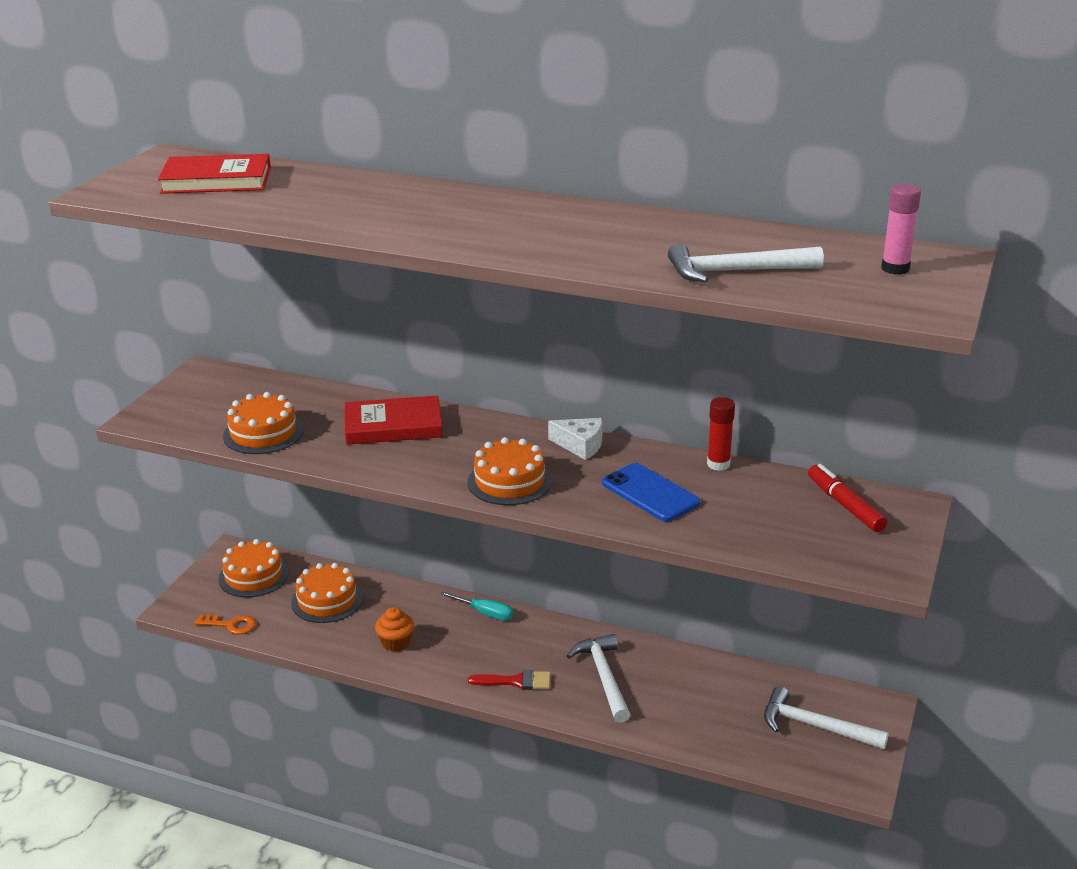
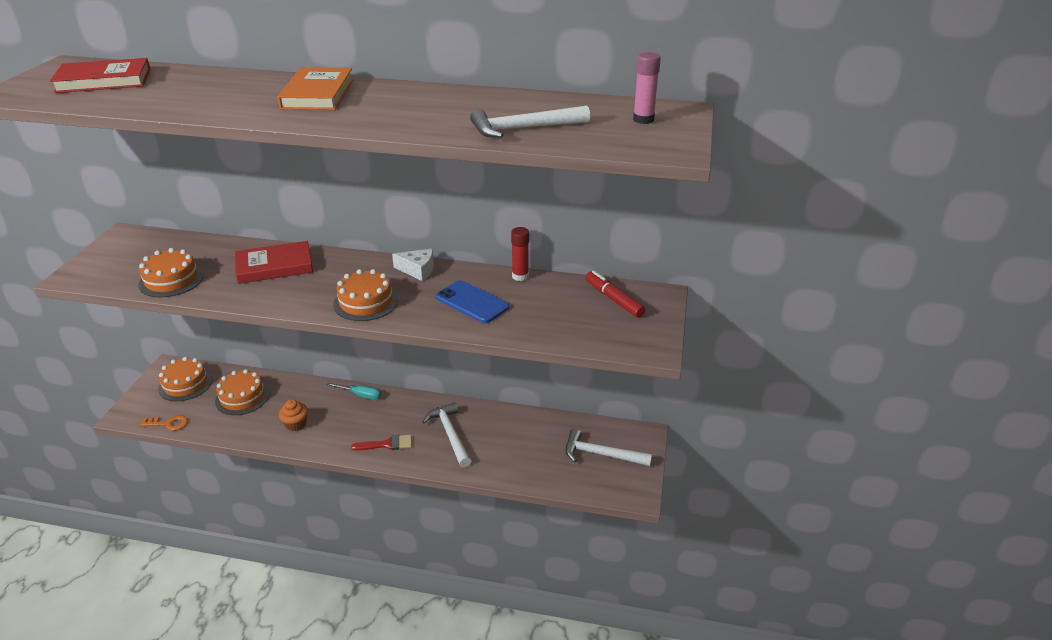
camera: 10 degrees left, 5 degrees up
none -> orange book [278,67,353,110]

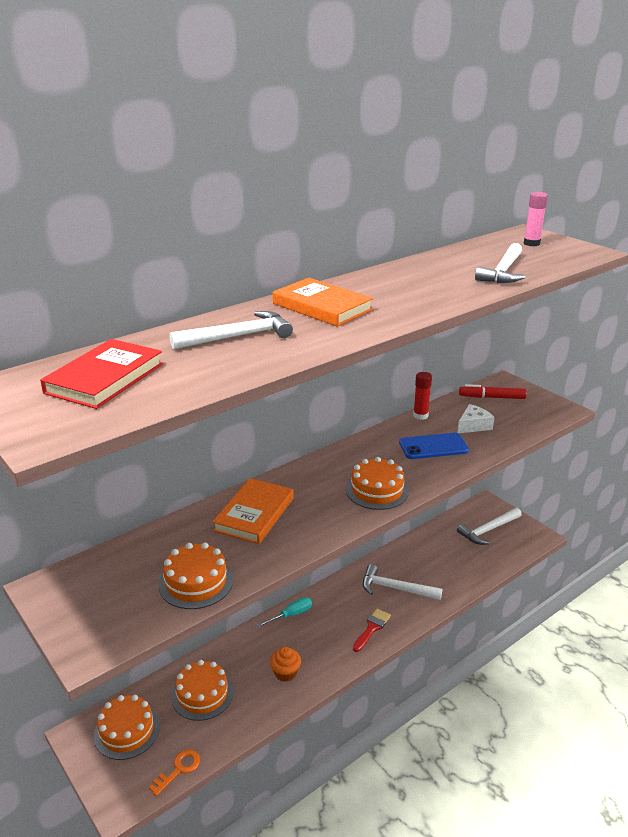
camera: 50 degrees left, 5 degrees down
red book [235,241,313,284] -> orange book [212,478,294,544]
white cheese [392,249,434,281] -> white cheese moved to [458,404,494,434]
none -> white hammer [169,311,293,350]

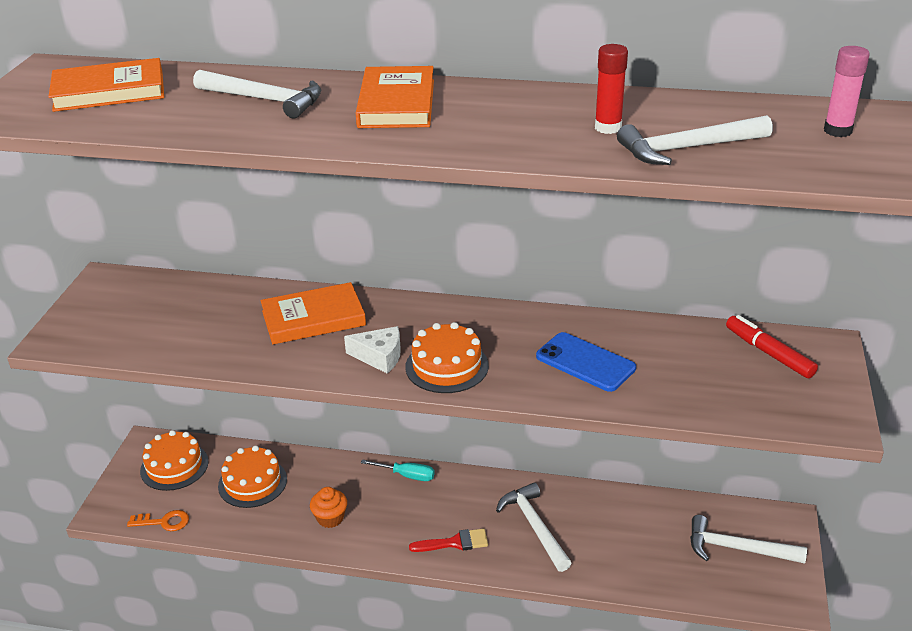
camera: 50 degrees right, 5 degrees up
red book [40,339,163,409] -> orange book [48,58,164,112]
orange cake [159,543,233,609] -> none
red glue stick [413,372,432,420] -> red glue stick moved to [595,44,628,134]
white cheese [458,404,494,434] -> white cheese moved to [344,326,401,374]

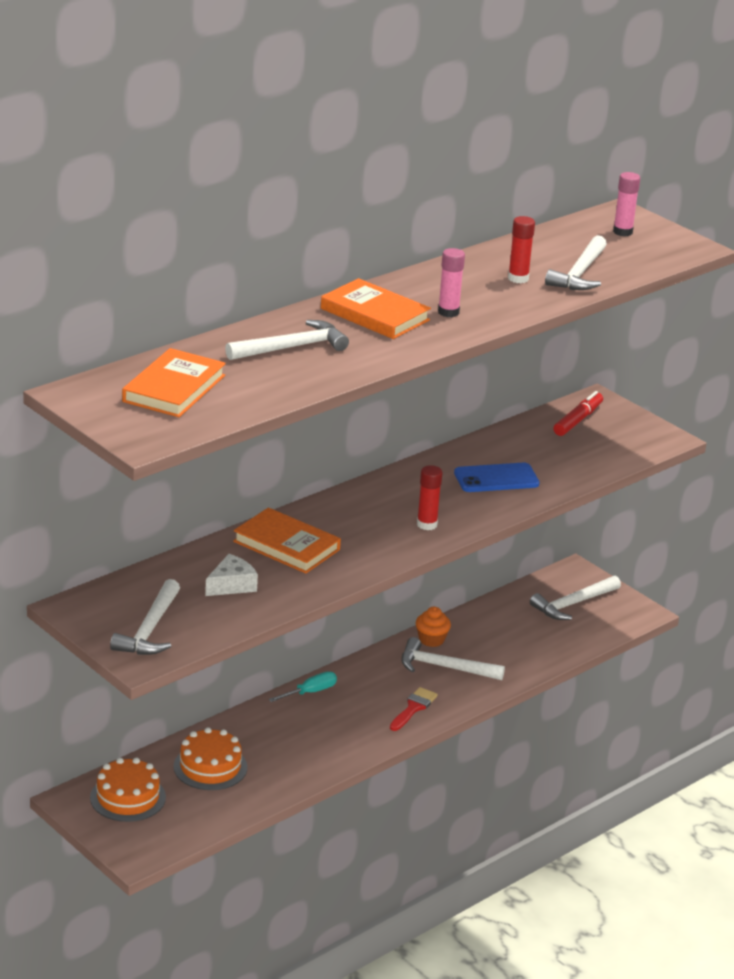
camera: 55 degrees left, 5 degrees down
orange key [127,510,189,531] -> none
orange book [261,282,366,344] -> orange book turned 75 degrees counterclockwise [233,508,341,573]
orange cupcake [310,487,347,528] -> orange cupcake moved to [416,607,451,647]
white cheese [344,326,401,374] -> white cheese moved to [205,554,258,596]
orange cake [405,322,489,393] -> red glue stick [417,465,443,530]
red marker [726,315,818,378] -> red marker turned 120 degrees clockwise [553,391,603,436]
none -> white hammer [110,579,180,655]
none -> pink glue stick [438,248,465,317]

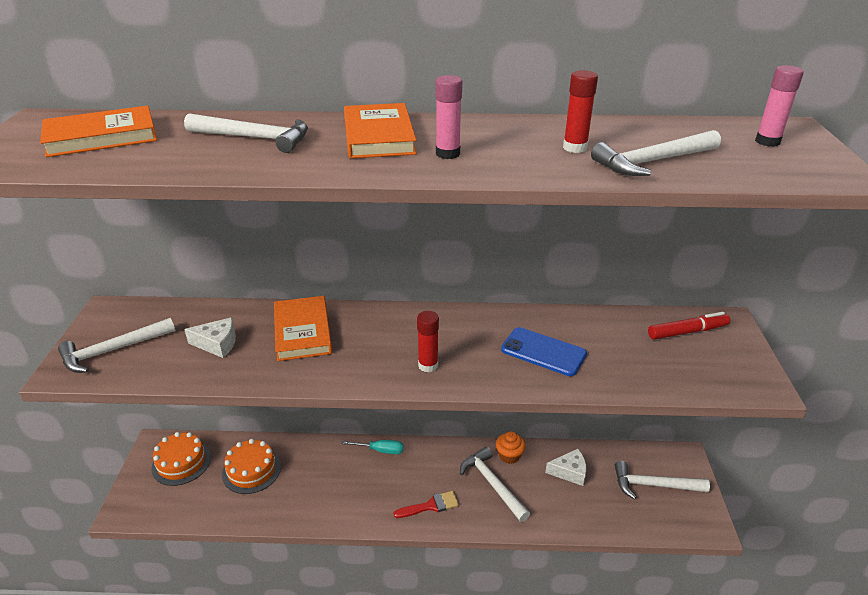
camera: 45 degrees right, 5 degrees up
none -> white cheese [545,449,587,486]

